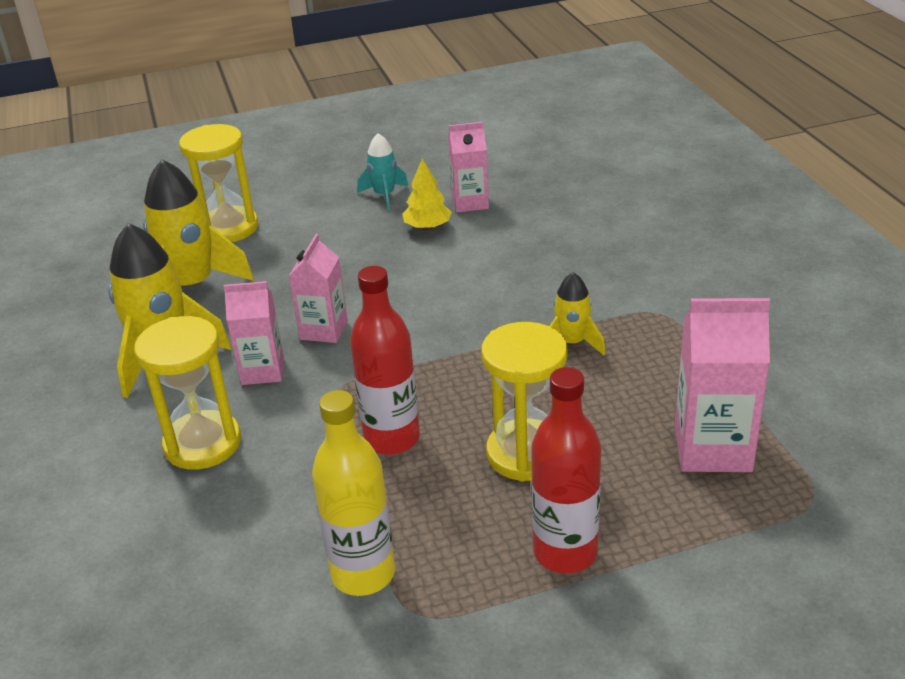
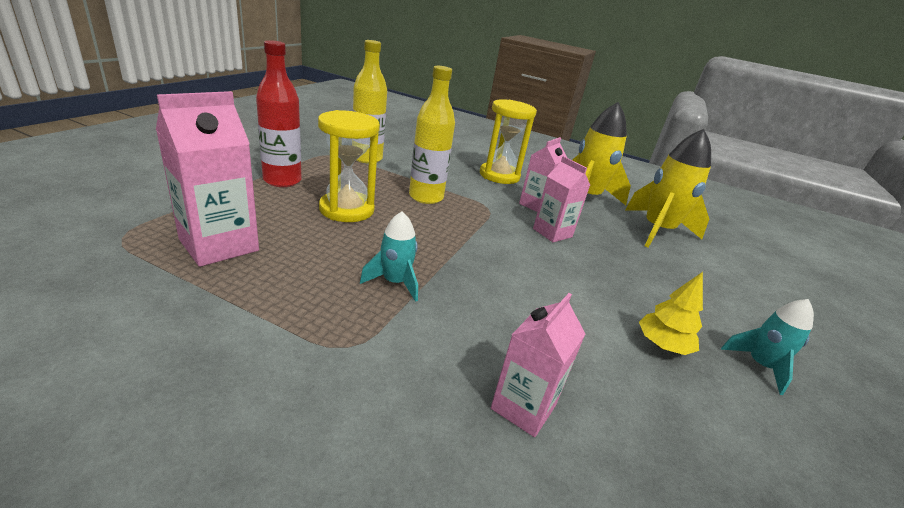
camera: 125 degrees right, 5 degrees down
yellow hourglass [179,124,258,242] -> none
red bottle [350,266,420,455] -> yellow bottle [409,66,455,204]
pink carton [448,122,489,213] -> pink carton moved to [491,293,585,437]
yellow rocket [550,272,605,355] -> turquoise rocket [360,211,418,302]

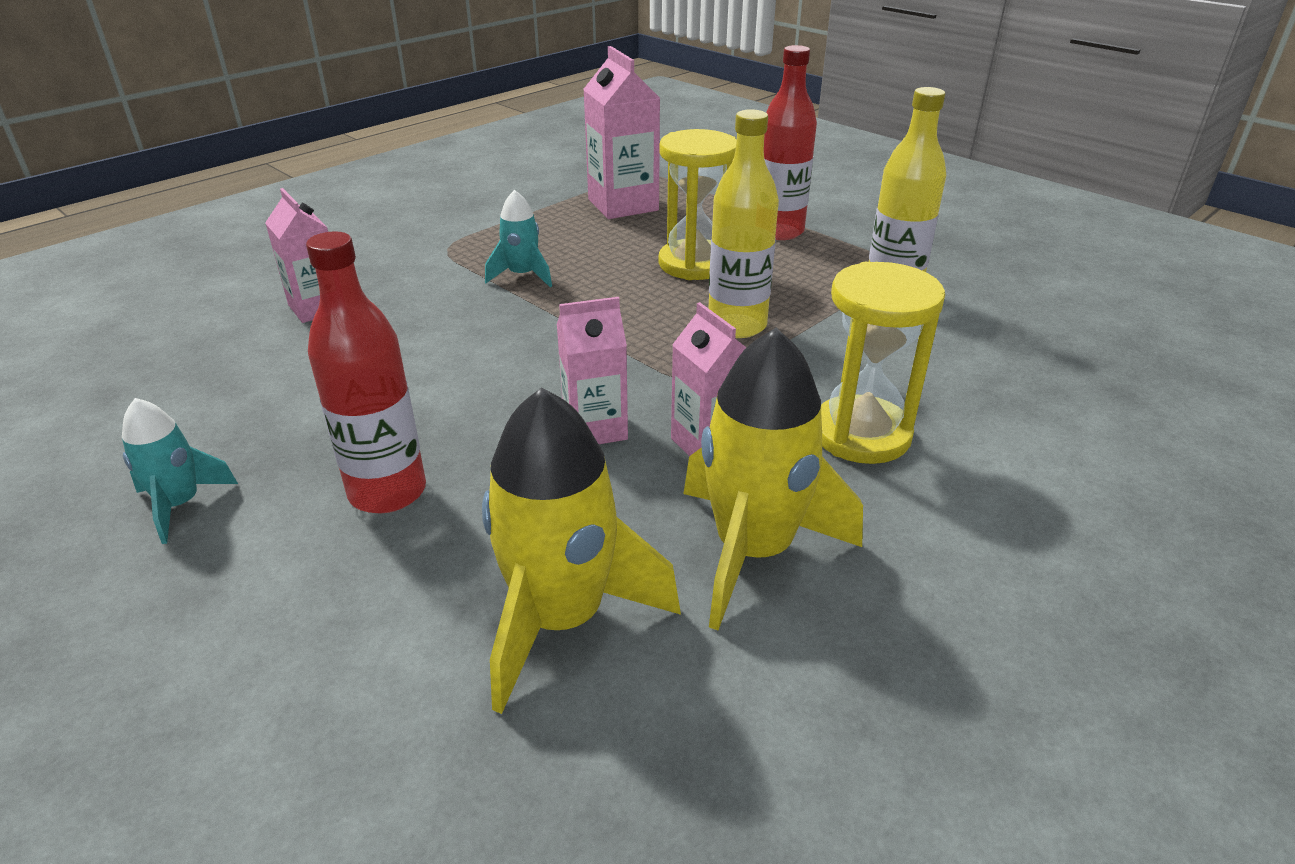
camera: 115 degrees right, 5 degrees up
yellow tree [639,272,703,355] -> none
none -> red bottle [306,231,426,514]

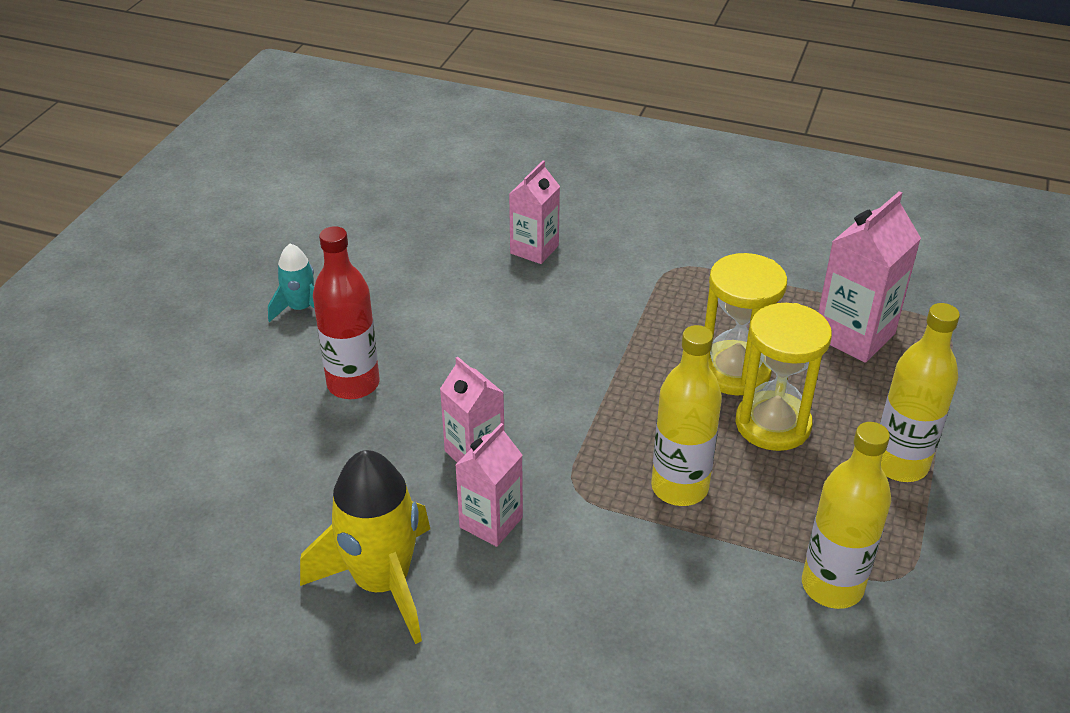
camera: 65 degrees right, 5 degrees up
yellow rocket [482,387,681,714] -> none
turquoise rocket [485,190,552,287] -> none
red bottle [764,45,817,240] -> yellow bottle [880,303,960,482]
yellow hourglass [821,262,945,464] -> yellow hourglass moved to [705,253,787,396]

